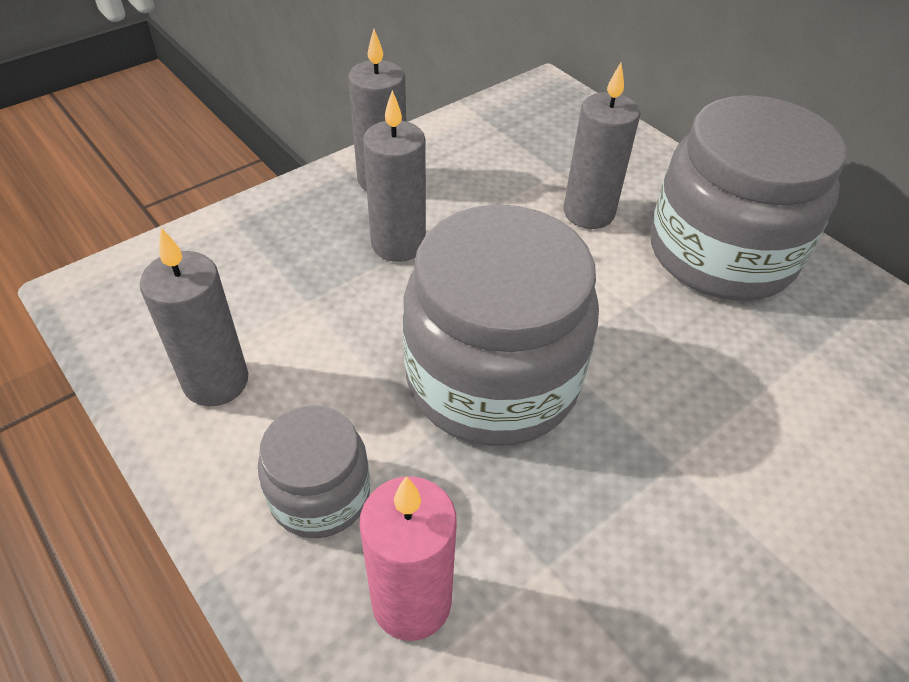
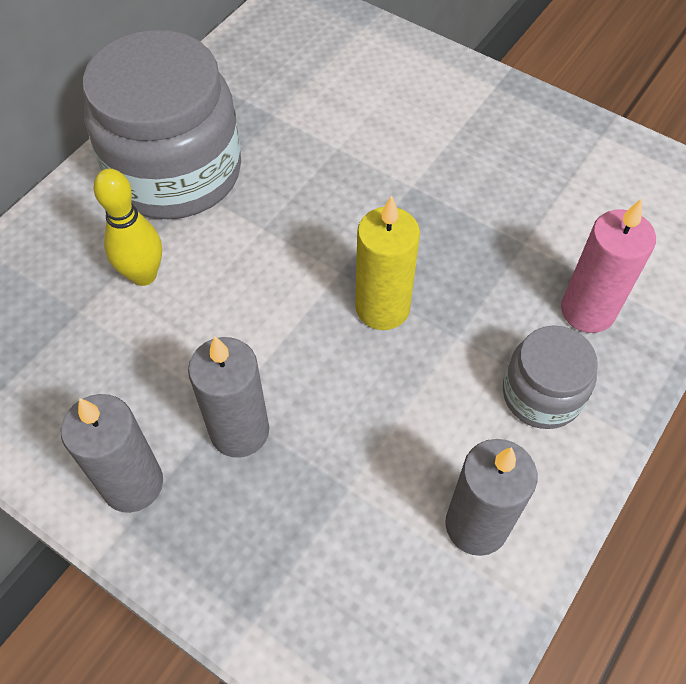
camera: 105 degrees left, 10 degrees up
grey jar [403,204,599,446] -> yellow candle [355,195,420,330]
grey candle [564,63,640,229] -> yellow bowling pin [94,169,162,286]

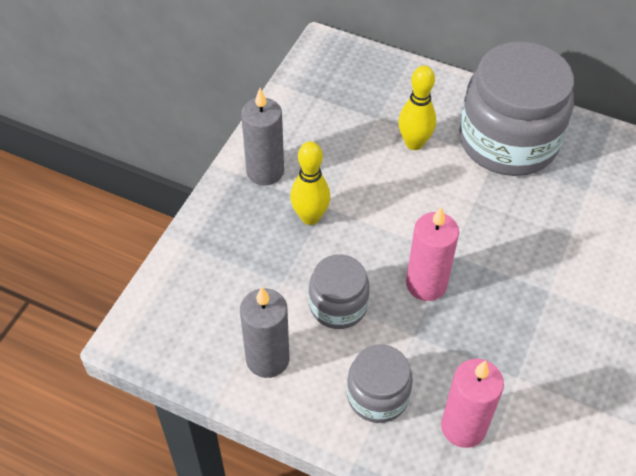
camera: 80 degrees right, 5 degrees down
grey candle [188,336,269,458] -> yellow bowling pin [290,141,330,225]
yellow candle [355,195,420,330] -> pink candle [406,207,459,301]
none -> grey jar [309,254,370,329]

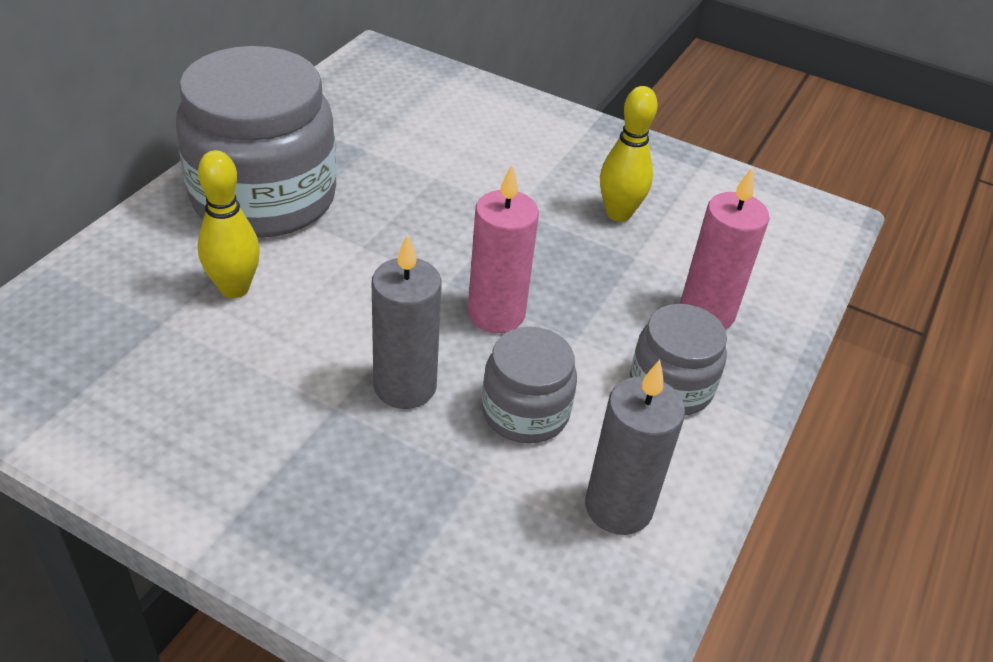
camera: 90 degrees left, 10 degrees down
grey candle [241,88,284,186] -> grey candle moved to [372,233,442,409]
yellow bowling pin [290,141,330,225] -> yellow bowling pin moved to [600,86,658,222]

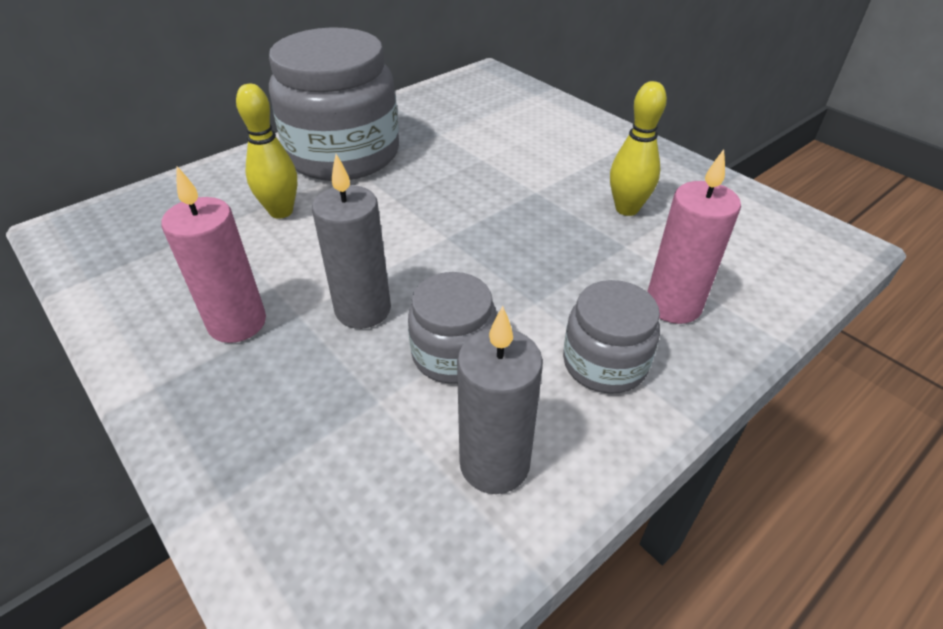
camera: 25 degrees right, 0 degrees up
pink candle [468,165,539,333] -> pink candle moved to [161,166,266,343]

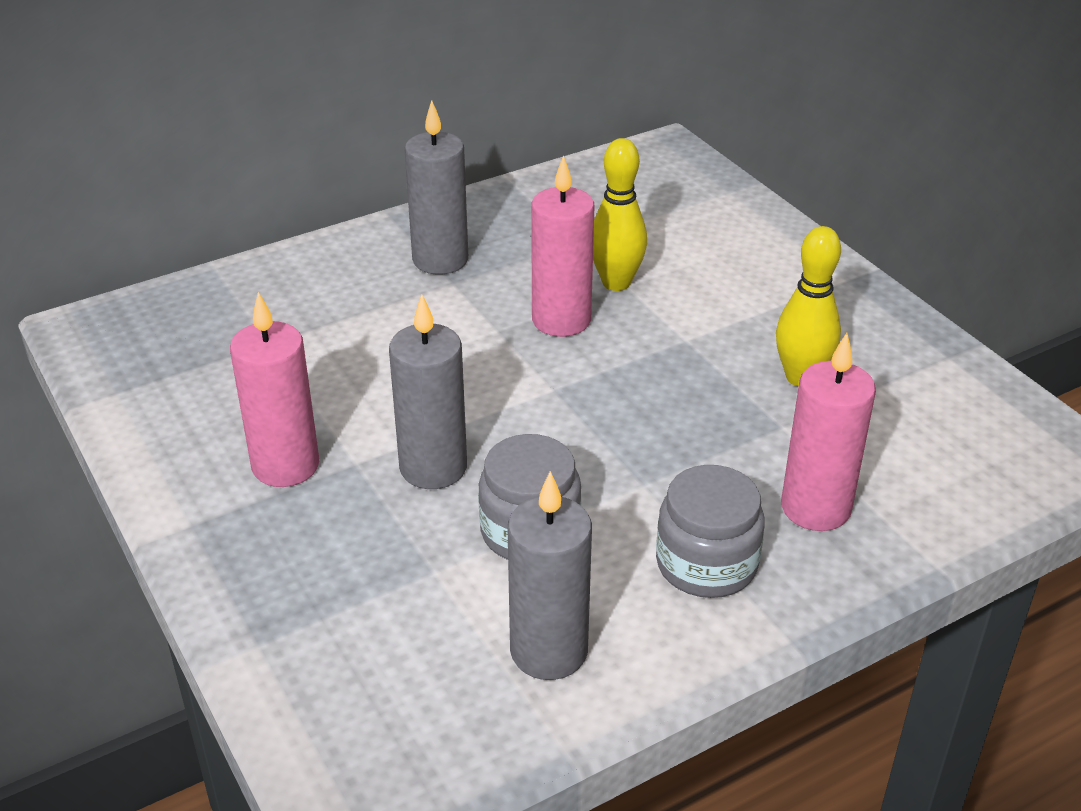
camera: 10 degrees right, 5 degrees down
yellow bowling pin [236,84,297,219] -> yellow bowling pin moved to [593,138,647,291]
grey jar [269,27,399,181] -> grey candle [405,100,468,275]
none -> pink candle [531,155,594,337]

